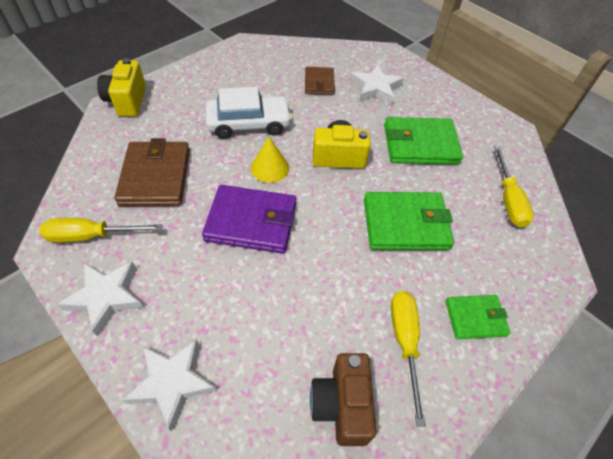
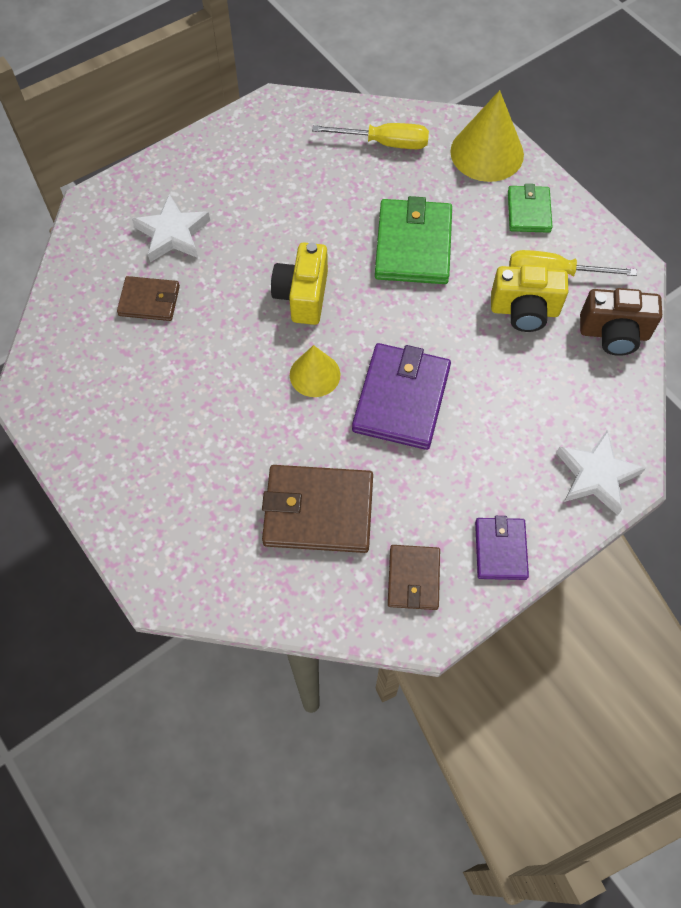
camera: 80 degrees left, 10 degrees up
yellow screwdriver [40,218,163,243] -> brown wallet [388,545,440,610]
white star [57,261,144,336] -> purple wallet [475,516,529,580]
yellow camera [97,58,146,117] -> yellow camera moved to [491,265,568,332]
white car [205,87,292,139] -> none
green wallet [384,117,463,165] -> none
none -> yellow cone [450,90,524,182]

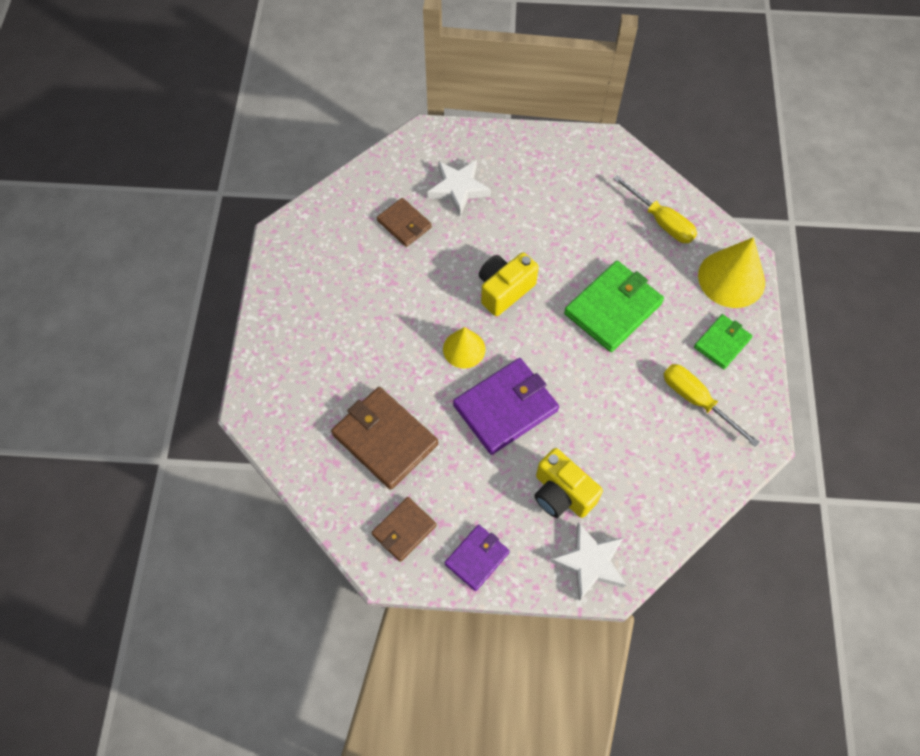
camera: 40 degrees right, 0 degrees up
yellow camera [491,265,568,332] -> yellow camera moved to [534,448,603,518]
brown camera [580,288,662,356] -> none

